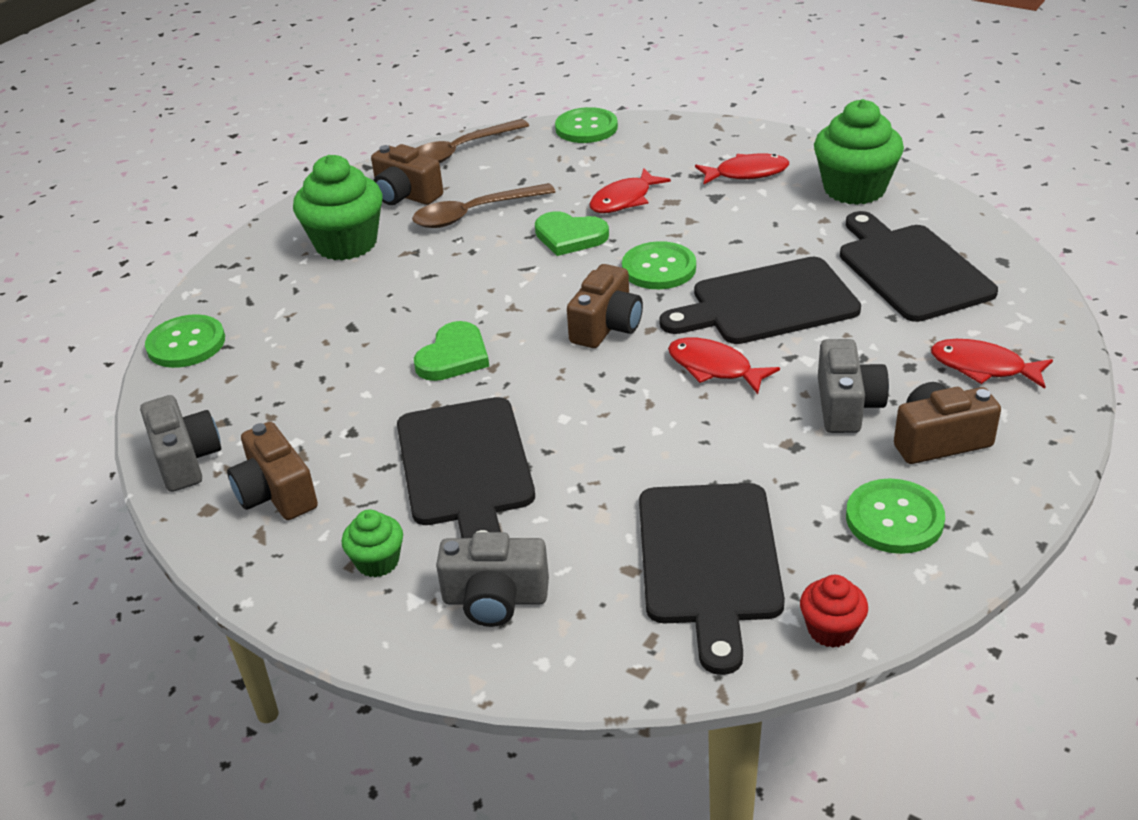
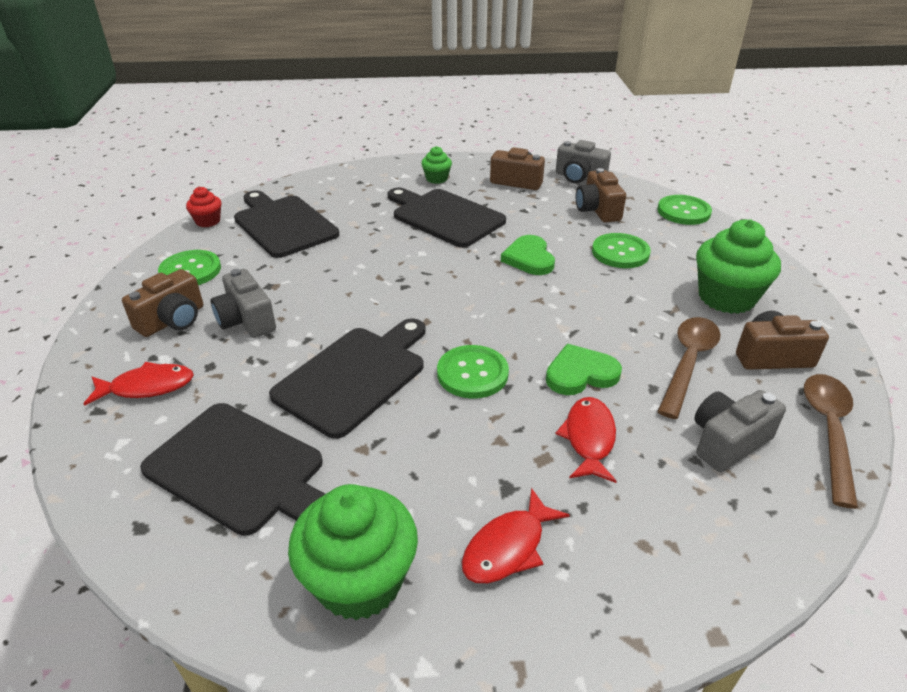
camera: 140 degrees right, 0 degrees up
grey camera [436,532,549,627] -> grey camera moved to [694,390,786,472]
green button [555,107,618,143] -> green button moved to [592,233,651,268]
brown camera [567,264,643,348] -> brown camera moved to [576,168,626,222]
red fish [668,337,780,394] -> none

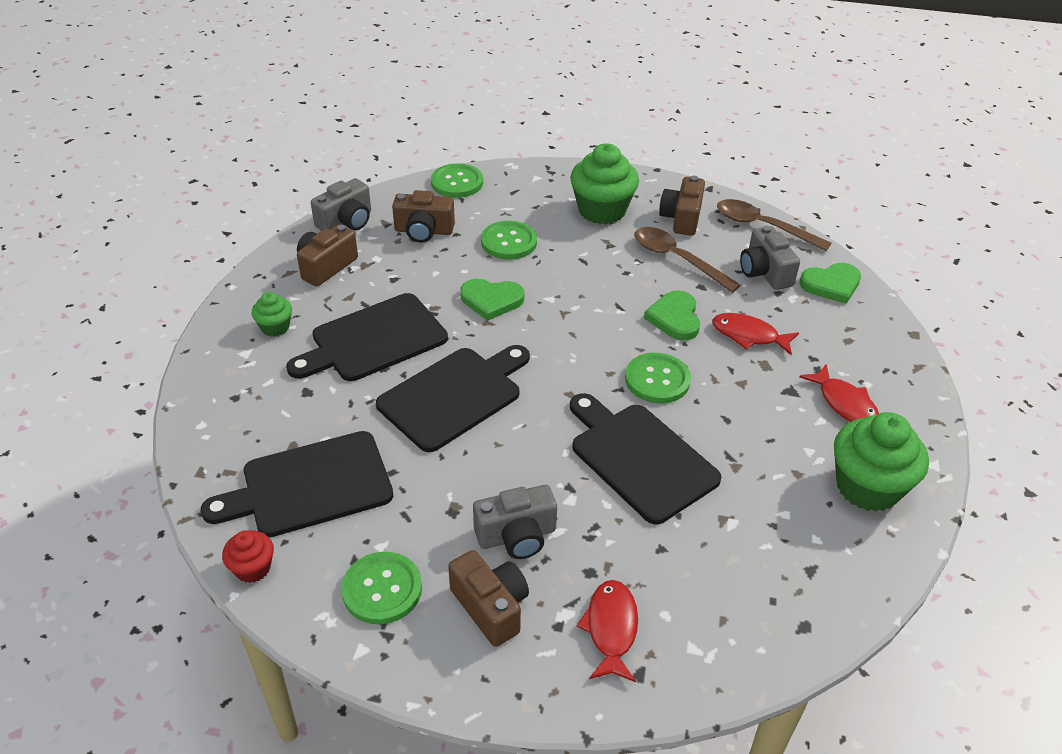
camera: 75 degrees left, 5 degrees up
black cutting board [140,403,325,536] -> black cutting board moved to [376,345,530,452]
none -> green heart [799,263,861,304]

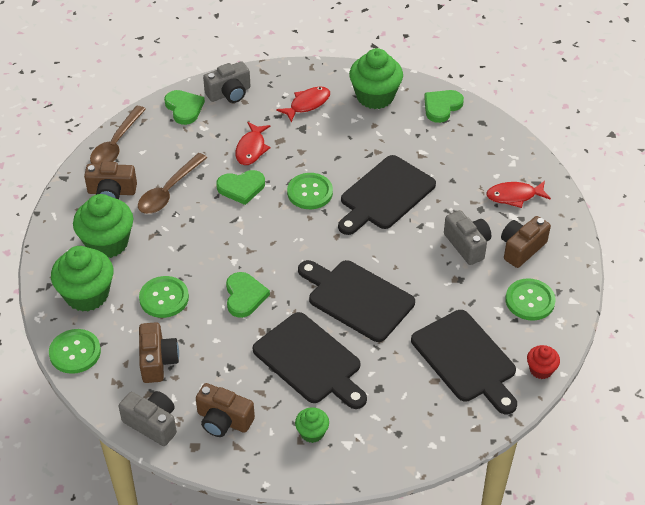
camera: 100 degrees left, 5 degrees up
grey camera [740,226,800,290] -> grey camera moved to [203,61,250,103]
none -> green cupcake [51,246,114,312]
none -> green heart [424,90,464,123]

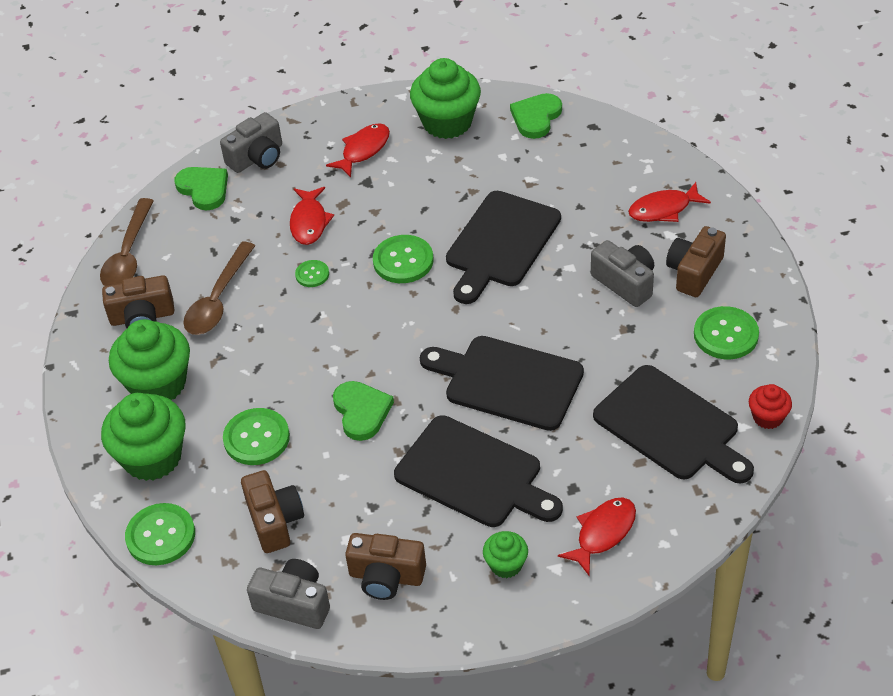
camera: 10 degrees left, 0 degrees up
green heart [216,170,265,205] -> green button [295,260,329,287]
none -> red fish [558,497,636,575]

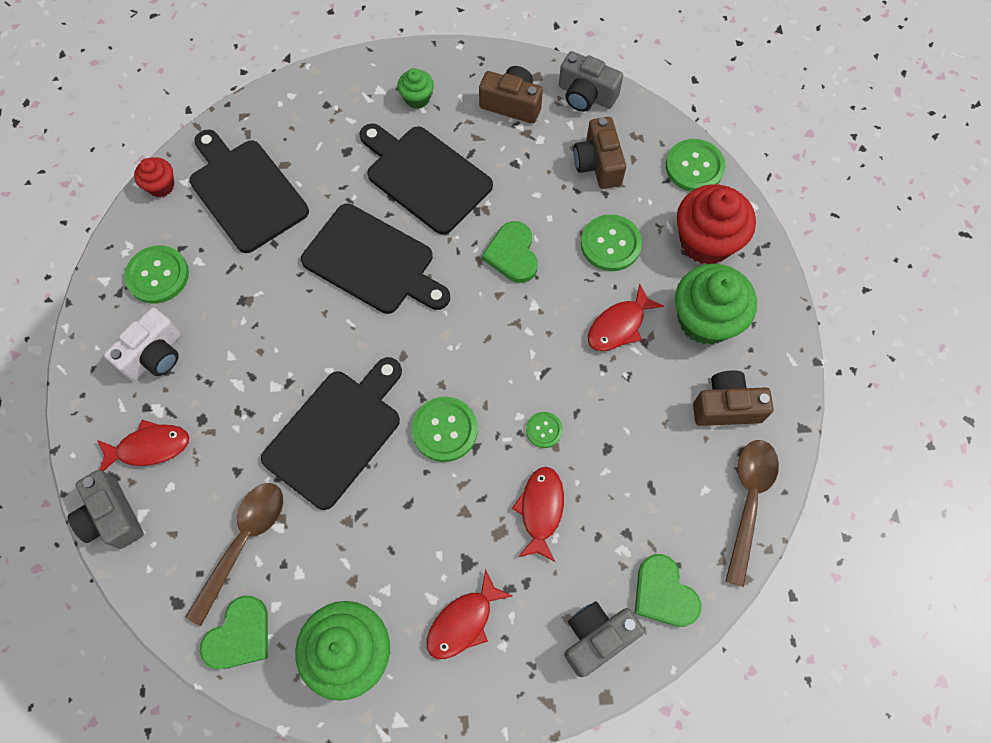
camera: 175 degrees left, 20 degrees up
green cupcake [101,393,186,481] -> red cupcake [677,184,756,264]
brown spoon [183,242,255,335] -> brown spoon moved to [185,483,283,626]
red fish [558,497,636,575] -> red fish moved to [588,284,664,351]
grey camera [591,240,654,307] -> grey camera moved to [68,470,144,549]
brown camera [666,226,726,297] -> white camera [104,307,181,381]

